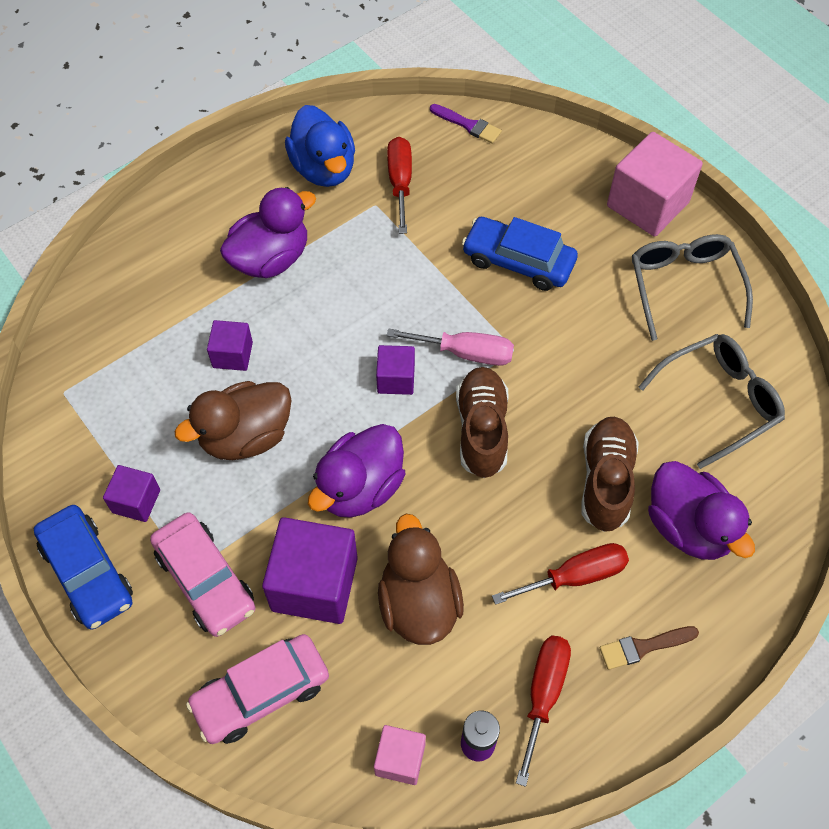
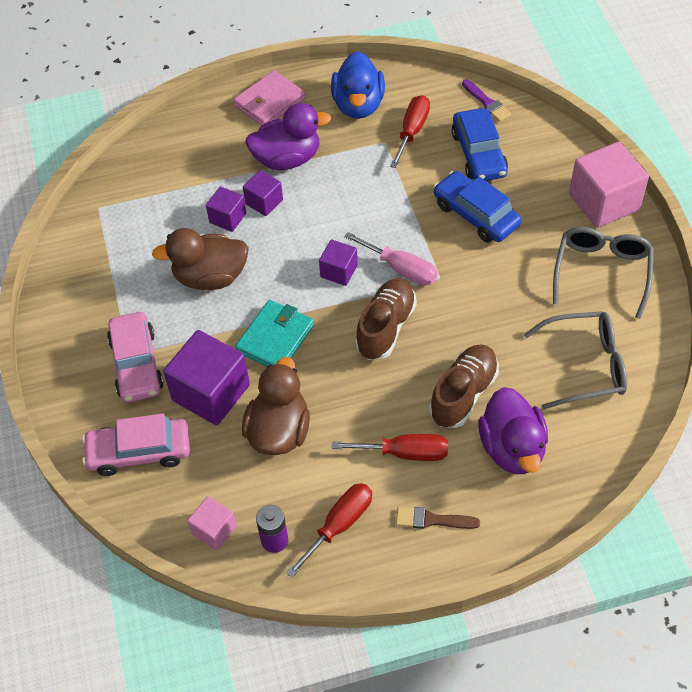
camera: 25 degrees right, 5 degrees down
blue car [34,505,133,629] -> blue car moved to [452,108,508,181]
purple cube [103,465,160,522] -> purple cube moved to [243,170,283,216]
purple duck [308,424,405,518] -> turquoise wallet [235,300,314,367]
none -> pink wallet [233,70,306,126]

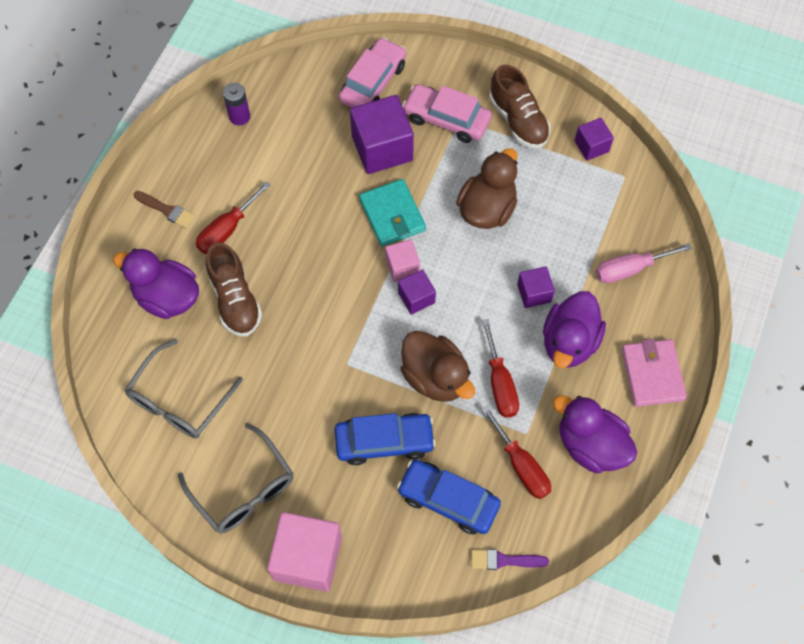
camera: 125 degrees right, 10 degrees up
pink cube [187,496,237,551] -> pink cube moved to [385,240,420,282]
purple cube [206,187,246,232] -> purple cube moved to [575,118,614,161]
brown duck [242,357,310,455] -> brown duck moved to [400,331,475,402]
red screwdriver [286,483,372,578] -> red screwdriver moved to [482,319,519,418]
blue duck [331,51,385,119] -> purple duck [553,395,637,473]
pink screwdriver [344,232,437,285] -> pink screwdriver moved to [596,243,692,283]
brown shoe [355,278,417,360] -> brown shoe moved to [489,65,551,149]
brown brush [396,507,480,529] -> brown brush turned 75 degrees clockwise [134,191,195,229]

